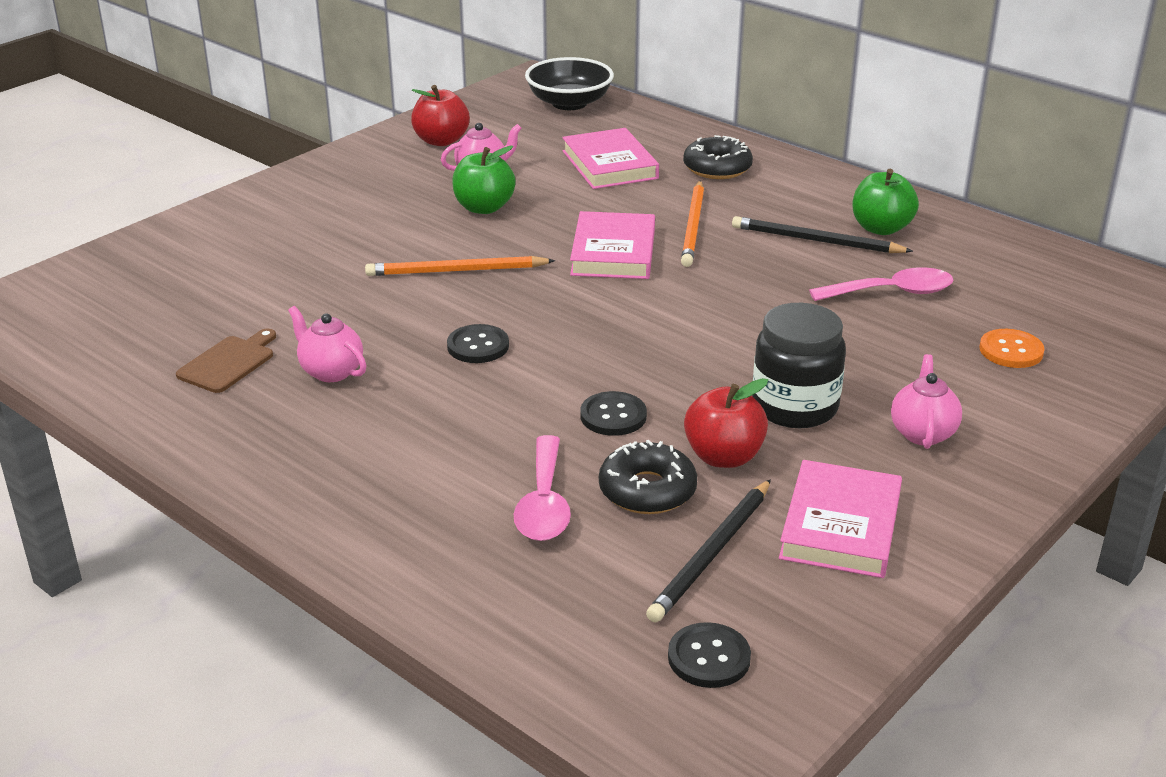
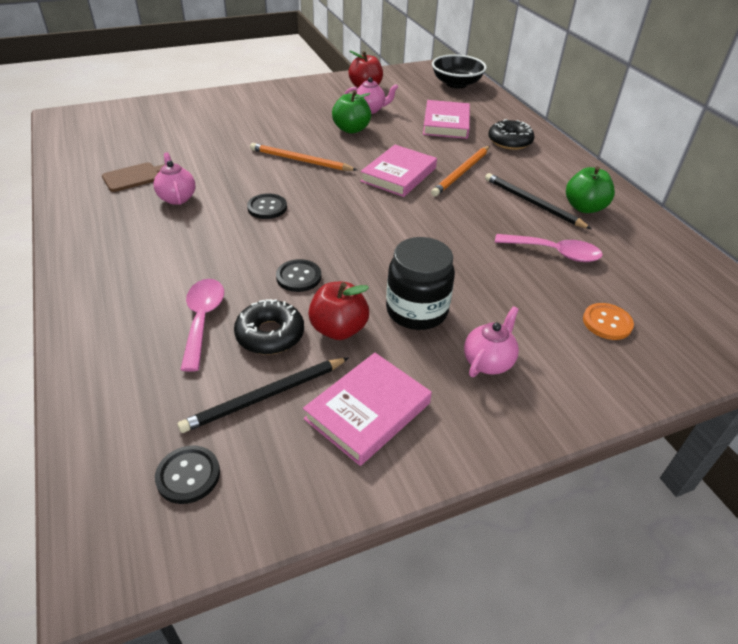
camera: 25 degrees right, 10 degrees up
pink spoon [514,435,571,541] -> pink spoon turned 150 degrees clockwise [180,279,224,372]

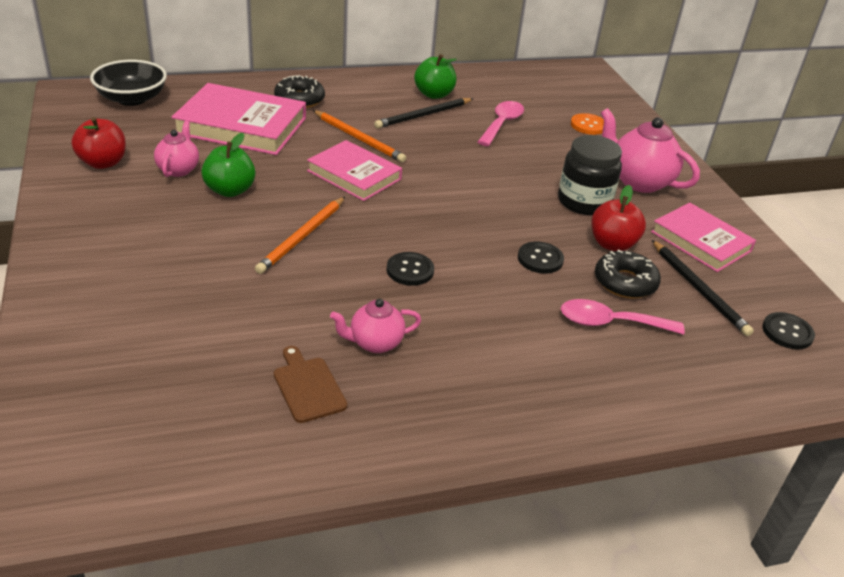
camera: 85 degrees left, 5 degrees down
pink book [423,100,470,139] -> pink book [171,83,306,155], size x1.50
pink teapot [464,306,519,377] -> pink teapot [601,108,700,193], size x1.69

